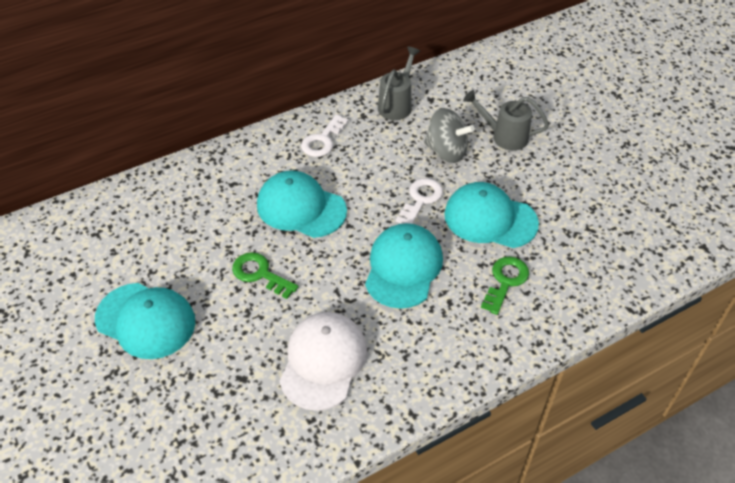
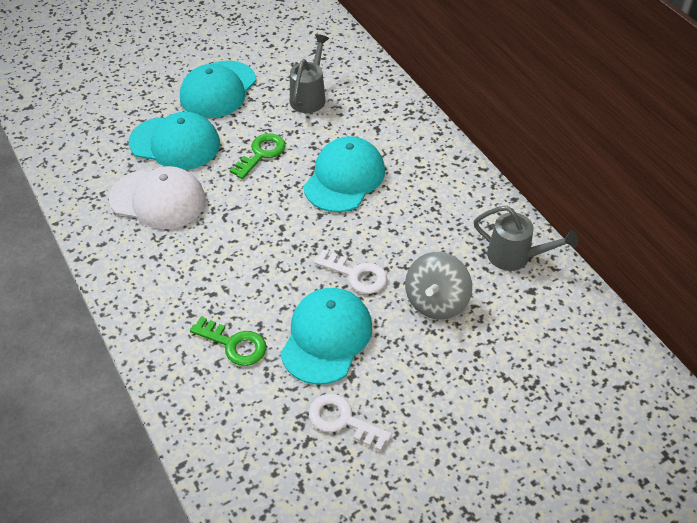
camera: 90 degrees right, 0 degrees up
white key [301,114,349,157] -> white key moved to [309,394,392,451]
turquoise cap [365,223,443,308] -> turquoise cap moved to [129,112,220,170]
grey watering can [463,90,549,151] -> grey watering can moved to [290,34,329,113]

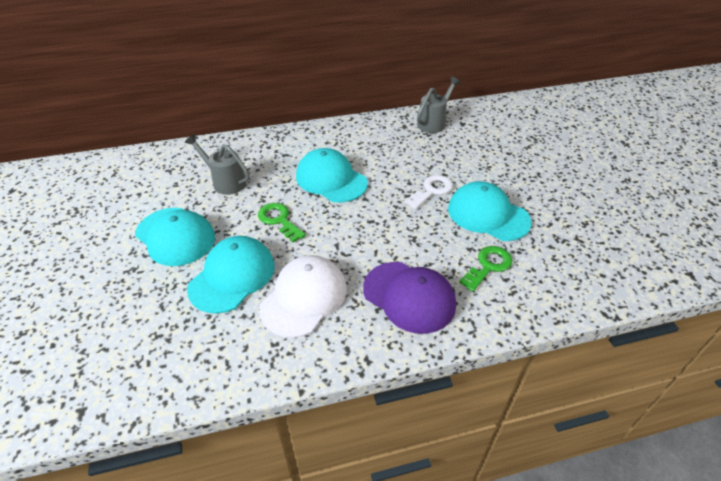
camera: 75 degrees left, 5 degrees down
white key [309,394,392,451] -> none
grey spinning top [405,252,472,320] -> none
none -> purple cap [363,262,456,334]

